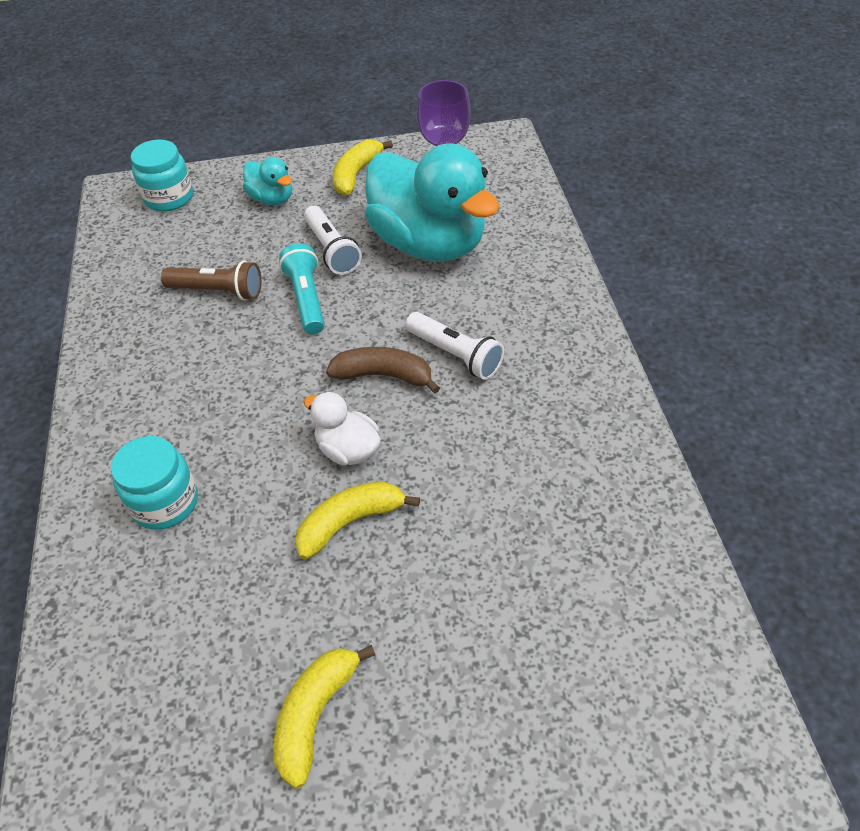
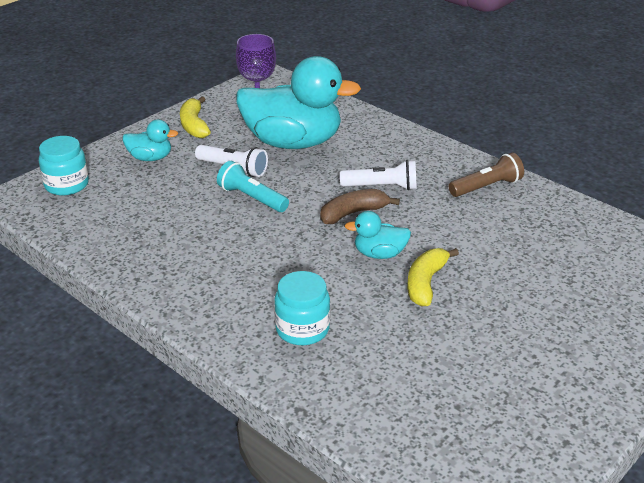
camera: 40 degrees left, 15 degrees down
brown flashlight [161,261,262,301] -> brown flashlight moved to [449,153,524,197]
yellow banana [274,645,375,789] -> none
white duck [304,392,380,466] -> turquoise duck [345,211,411,259]

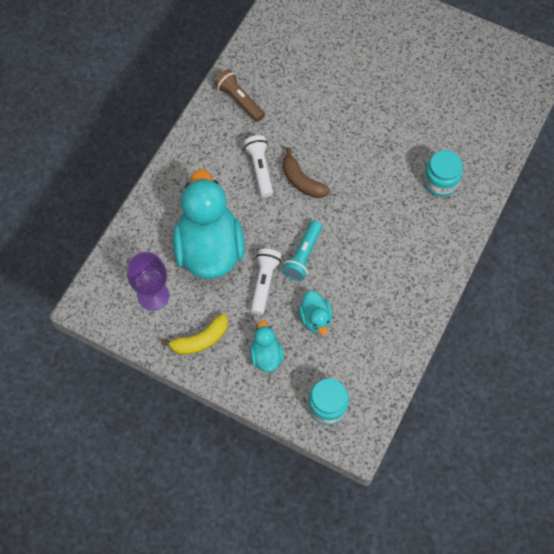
camera: 105 degrees left, 30 degrees up
turquoise duck [345,211,411,259] -> turquoise duck moved to [298,291,332,335]
yellow banana [407,248,459,306] -> none

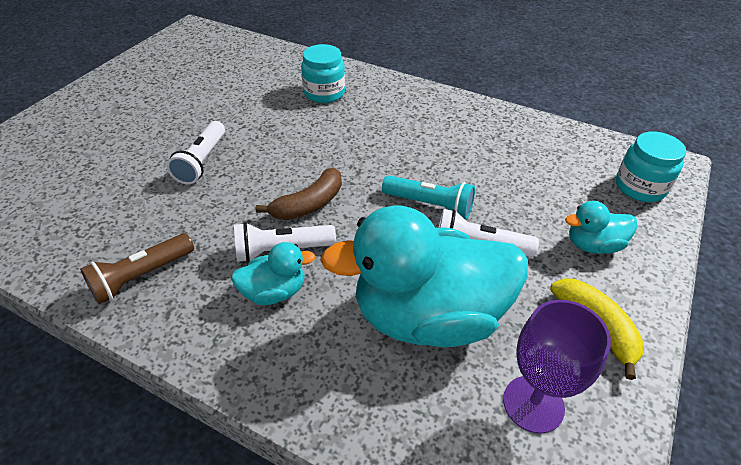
camera: 90 degrees left, 20 degrees down
turquoise duck [298,291,332,335] -> turquoise duck moved to [231,242,315,305]
none -> white flashlight [167,121,225,184]

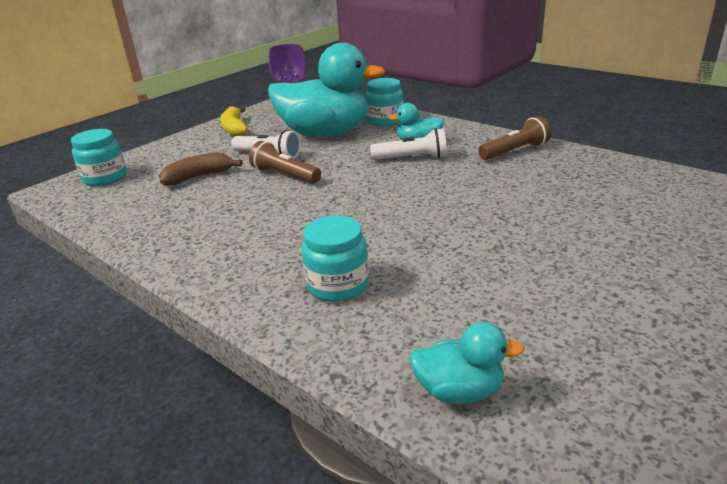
camera: 165 degrees left, 15 degrees down
white flashlight [167,121,225,184] -> none
brown banana [256,168,342,220] -> brown banana moved to [159,152,242,186]
turquoise flashlight [382,175,475,219] -> brown flashlight [249,141,321,183]
turquoise duck [565,201,638,254] -> turquoise duck moved to [409,322,524,404]
none -> turquoise jar [365,78,404,126]

